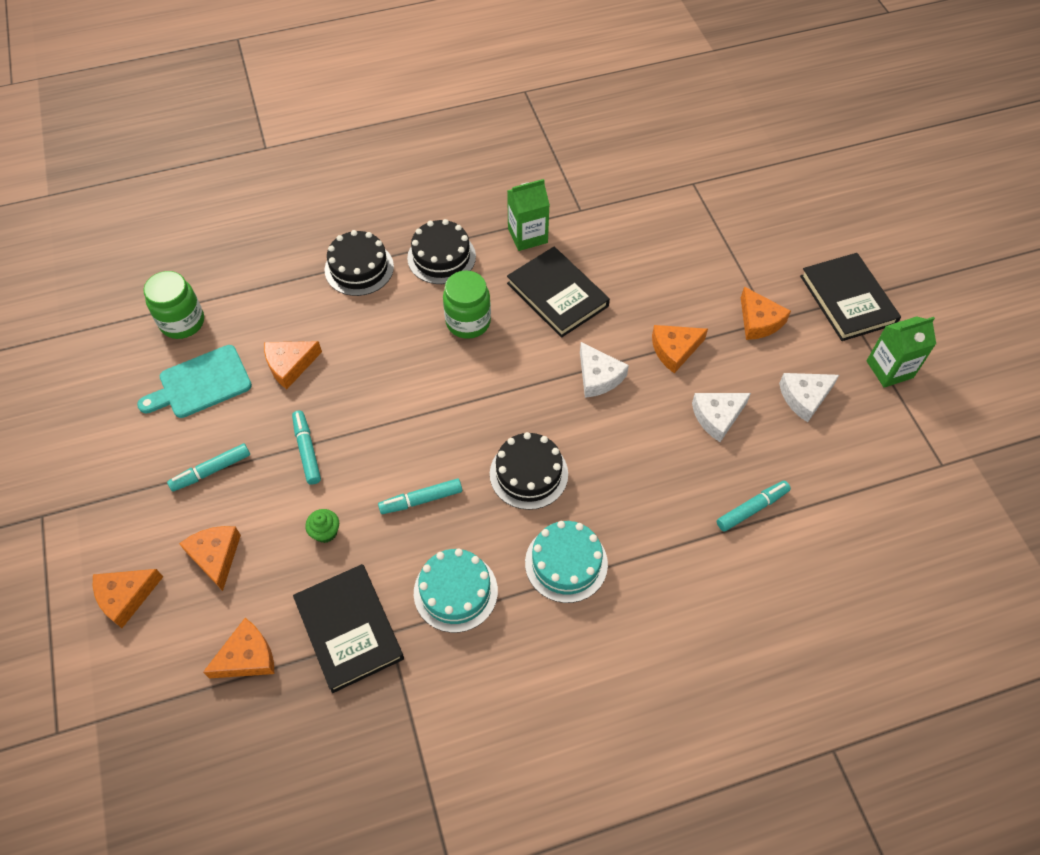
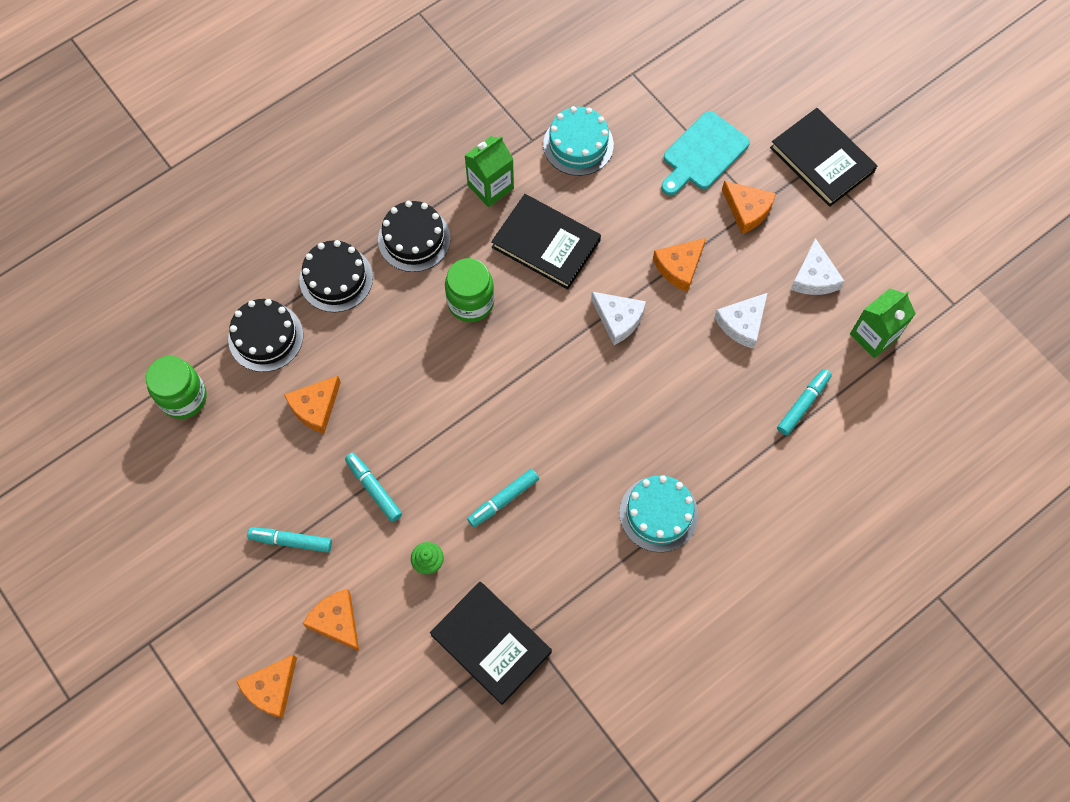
camera: 20 degrees left, 10 degrees up
turquoise cutting board [137,345,252,418] -> turquoise cutting board moved to [661,111,750,196]
turquoise marker [167,443,250,492] -> turquoise marker turned 60 degrees clockwise [247,527,332,553]
orange cheese [203,618,274,679] -> none
turquoise cake [414,549,498,633] -> turquoise cake moved to [543,106,614,176]
black cake [490,432,568,510] -> black cake moved to [228,299,303,372]
white cheese [779,373,839,422] -> white cheese turned 45 degrees counterclockwise [791,238,845,295]
green carton [866,316,936,388] -> green carton moved to [850,288,916,358]

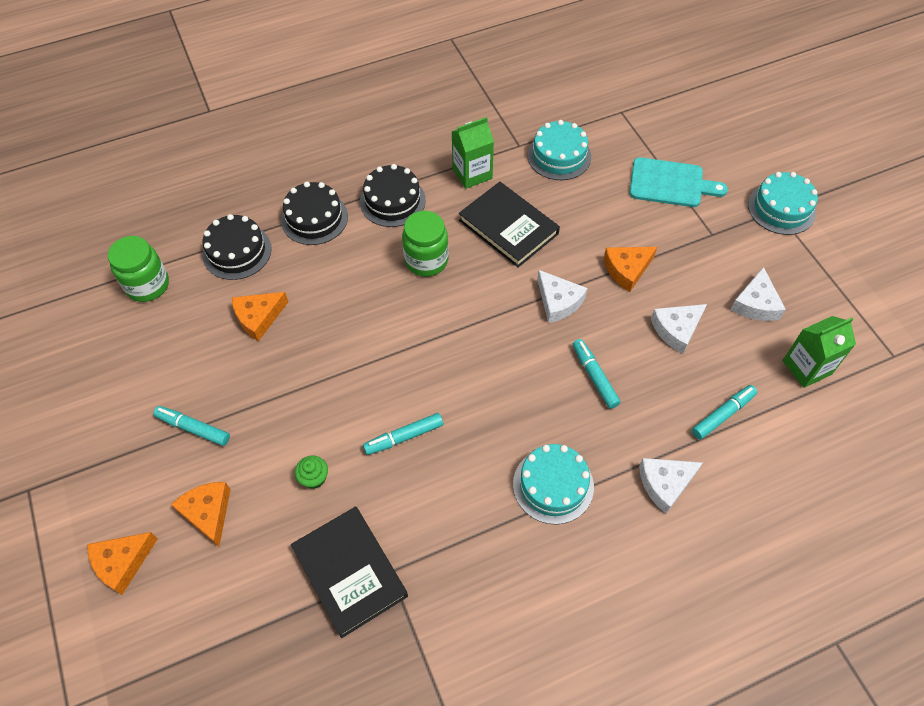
camera: 15 degrees right, 10 degrees down
turquoise marker [345,453,402,522] -> turquoise marker moved to [573,339,621,409]
turquoise cutting board [661,111,750,196] -> turquoise cutting board turned 135 degrees counterclockwise [630,157,728,207]
orange cheese [722,181,776,234] -> none
black book [770,108,877,207] -> turquoise cake [748,172,818,235]
none -> white cheese [639,458,703,513]

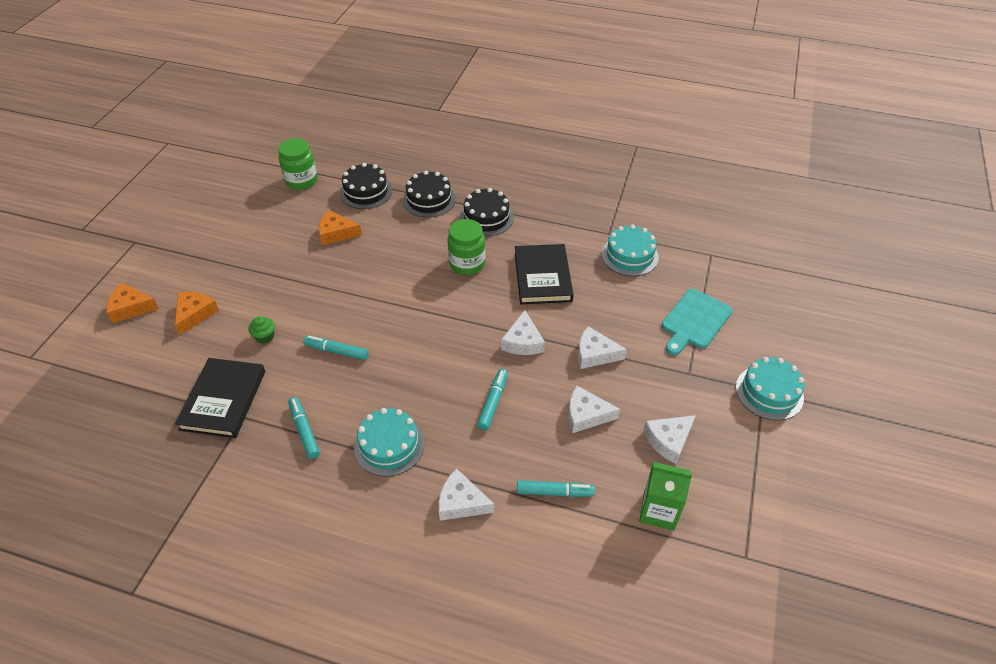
camera: 40 degrees right, 10 degrees down
turquoise marker [153,406,230,446] -> turquoise marker moved to [288,397,320,459]
green carton [451,117,494,189] -> none
orange cheese [604,247,657,292] -> white cheese [578,326,627,369]
turquoise cutting board [630,157,728,207] -> turquoise cutting board turned 75 degrees clockwise [662,289,733,355]

